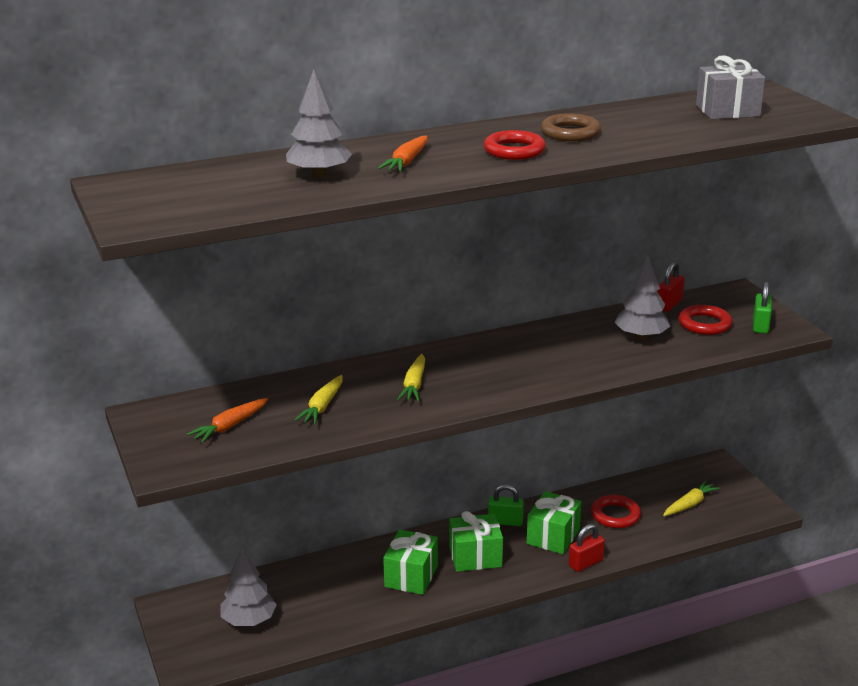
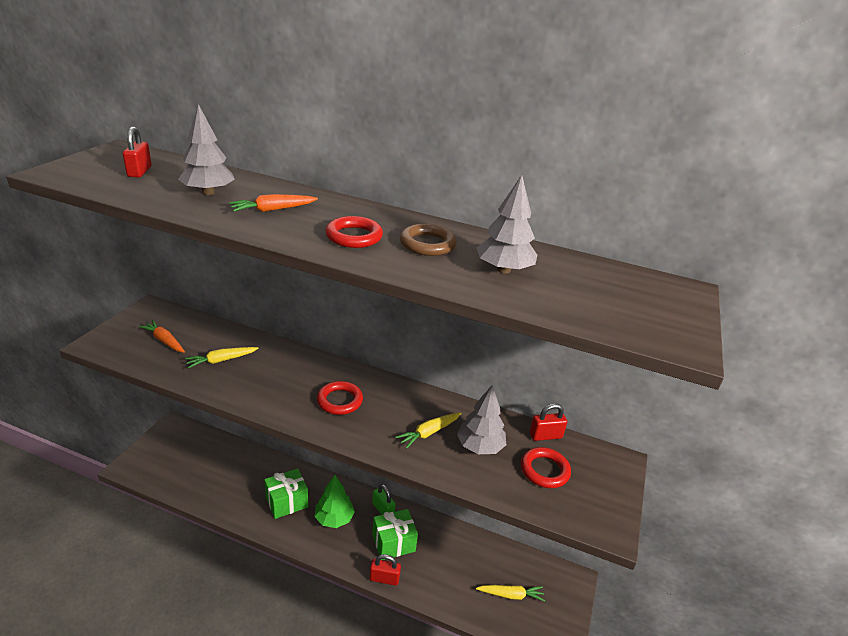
camera: 40 degrees right, 5 degrees up
orange carrot [187,398,268,443] -> orange carrot turned 45 degrees clockwise [138,320,185,353]
grey tree [220,548,277,626] -> grey tree moved to [477,175,537,273]
yellow carrot [397,354,425,402] -> yellow carrot moved to [396,412,461,449]
green gift [449,511,503,572] -> green tree [314,475,355,528]
red ring [591,495,641,528] -> red ring moved to [317,381,363,415]
grey gift [696,55,765,119] -> none
green padlock [753,281,772,334] -> none
none -> red padlock [123,126,152,178]

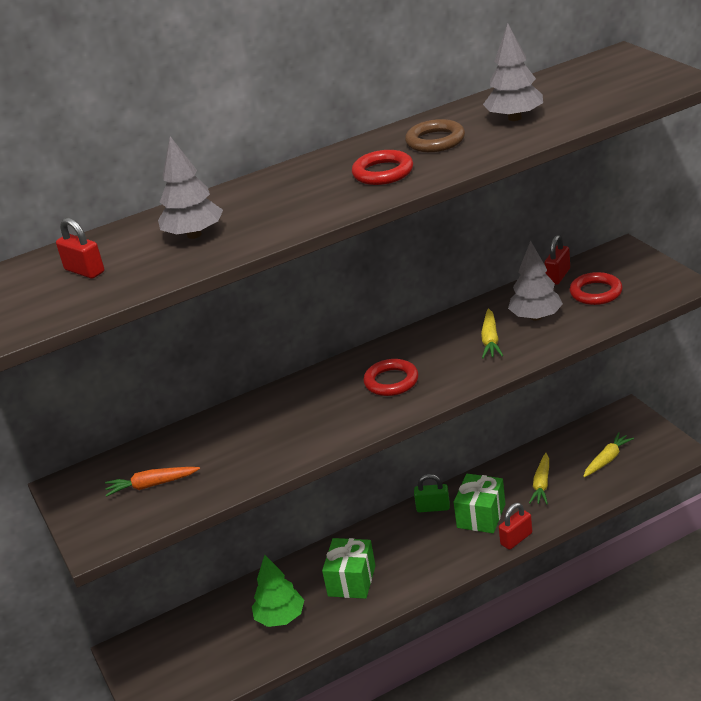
camera: 40 degrees left, 0 degrees up
yellow carrot [185,347,259,368] -> yellow carrot moved to [529,453,549,504]
orange carrot [229,194,318,212] -> none
green tree [314,475,355,528] -> green tree moved to [252,555,304,627]

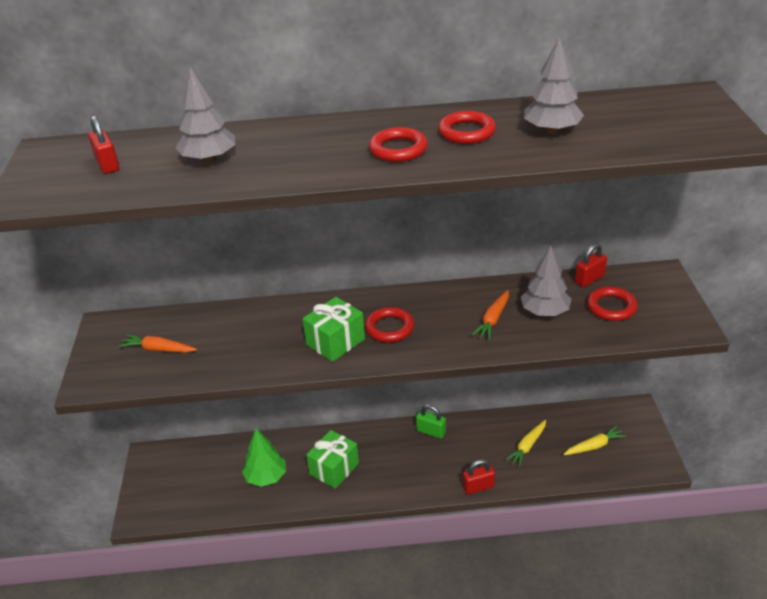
camera: 20 degrees right, 5 degrees up
brown ring [405,119,465,152] -> red ring [438,111,496,144]
green gift [454,474,505,533] -> green gift moved to [303,297,365,362]
yellow carrot [481,309,503,358] -> orange carrot [472,290,509,340]

